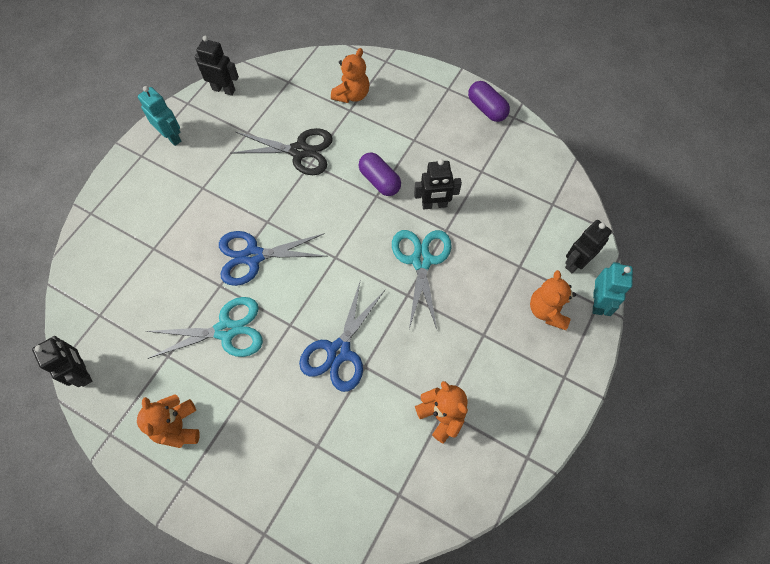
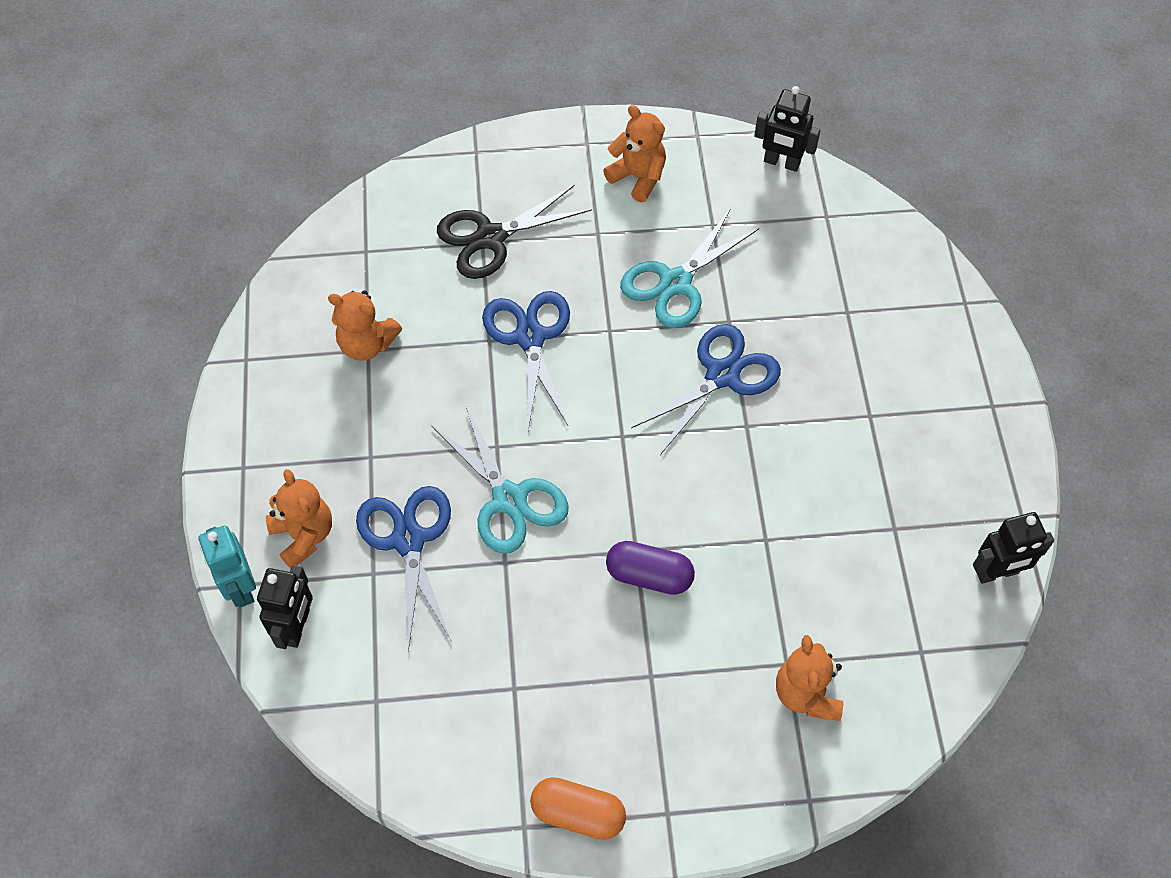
camera: 145 degrees right, 5 degrees down
turquoise robot [138,86,181,146] -> none
black scissors [231,128,333,175] -> black scissors moved to [437,185,592,279]
black robot [414,159,462,209] -> none
purple capsule [468,81,510,122] -> orange capsule [530,777,626,840]
none -> blue scissors [356,486,452,652]

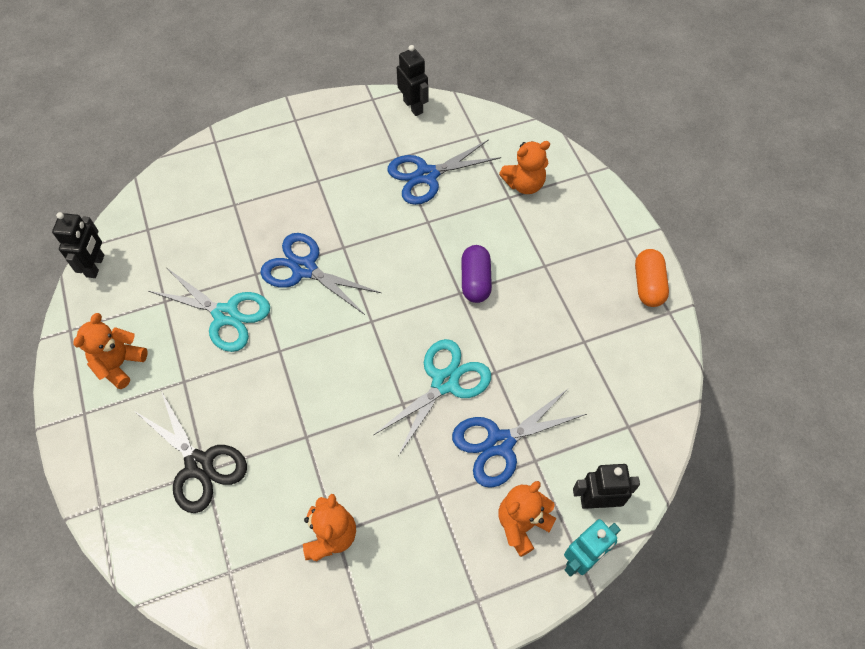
camera: 105 degrees left, 0 degrees up
blue scissors [482,291,570,430] -> blue scissors moved to [387,139,501,205]

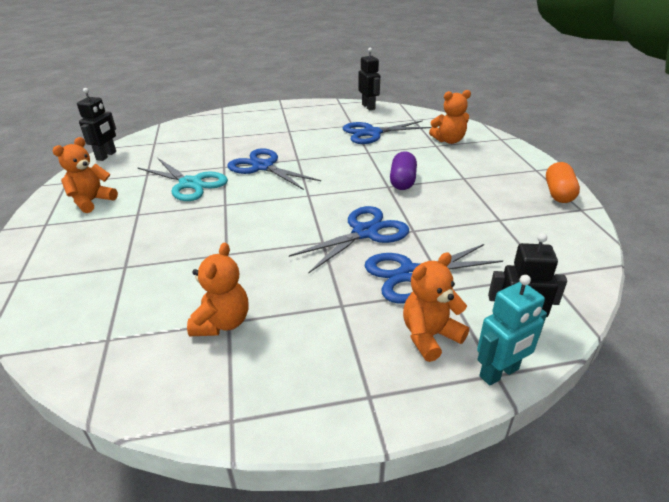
camera: 10 degrees right, 25 degrees down
black scissors [133,391,247,513] -> none
turquoise scissors [374,339,491,456] -> blue scissors [289,206,409,273]

